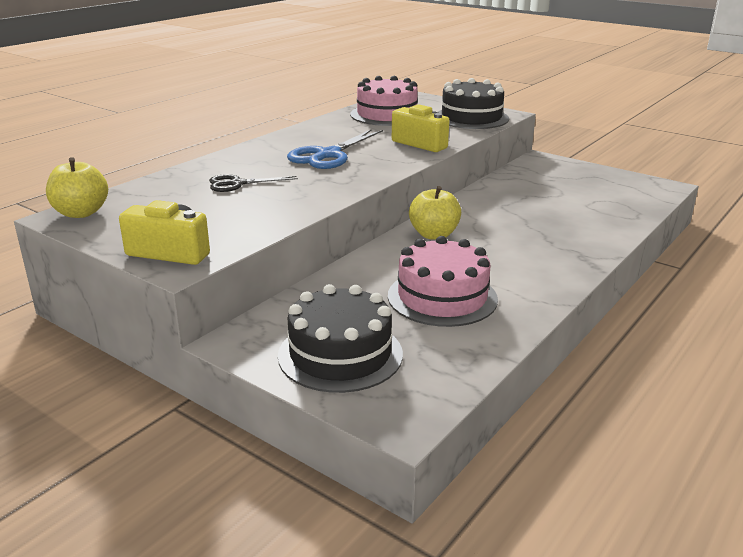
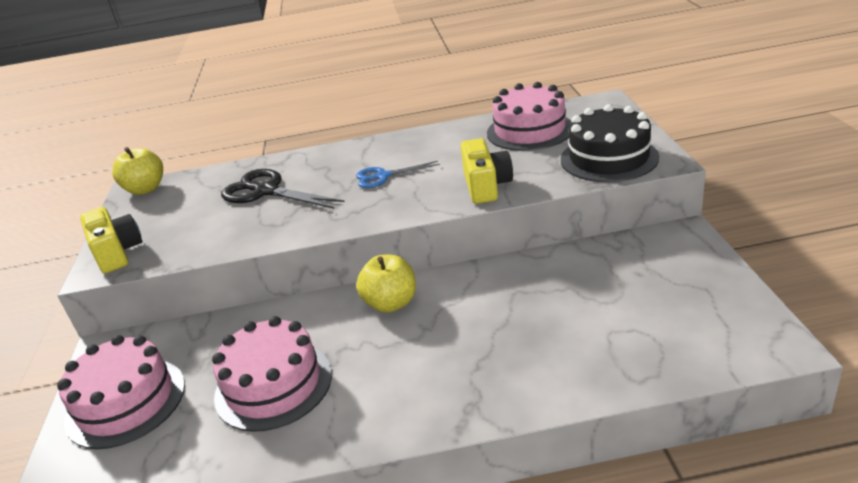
camera: 50 degrees right, 5 degrees up
black scissors [209,174,298,192] -> black scissors [221,169,345,209], size x1.64
black cake [278,284,403,393] -> pink cake [57,335,185,449]
blue scissors [287,129,383,169] -> blue scissors [356,161,440,188], size x0.61

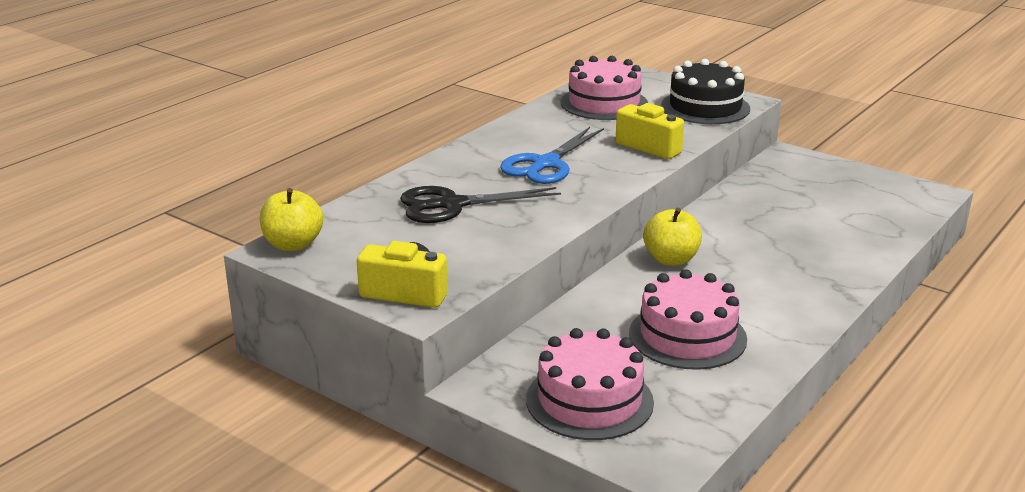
camera: 50 degrees left, 5 degrees down
blue scissors [356,161,440,188] -> blue scissors [500,127,604,184], size x1.64

